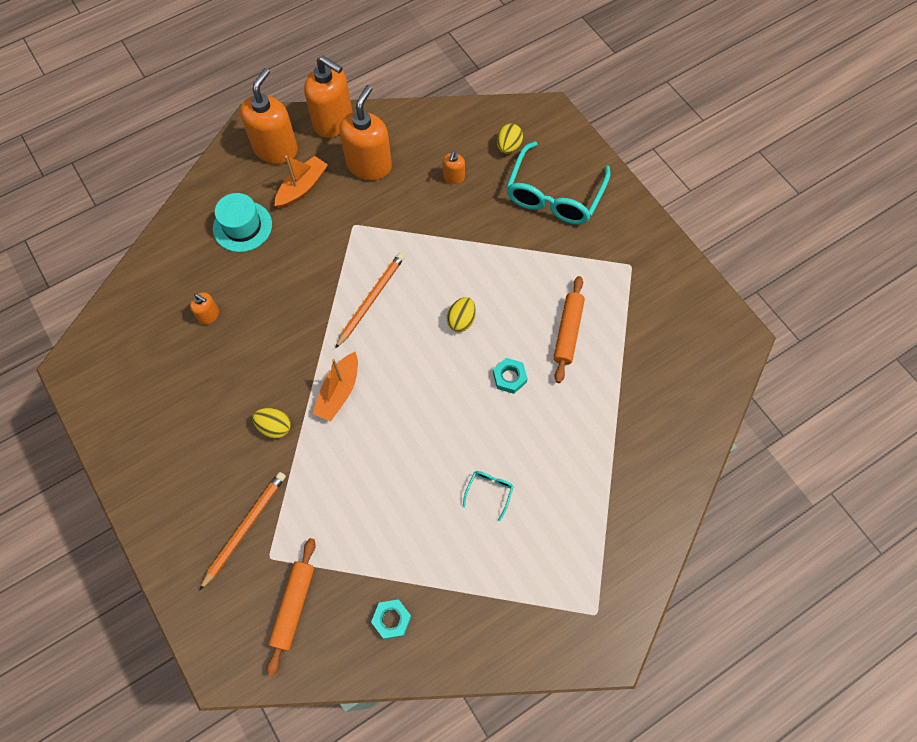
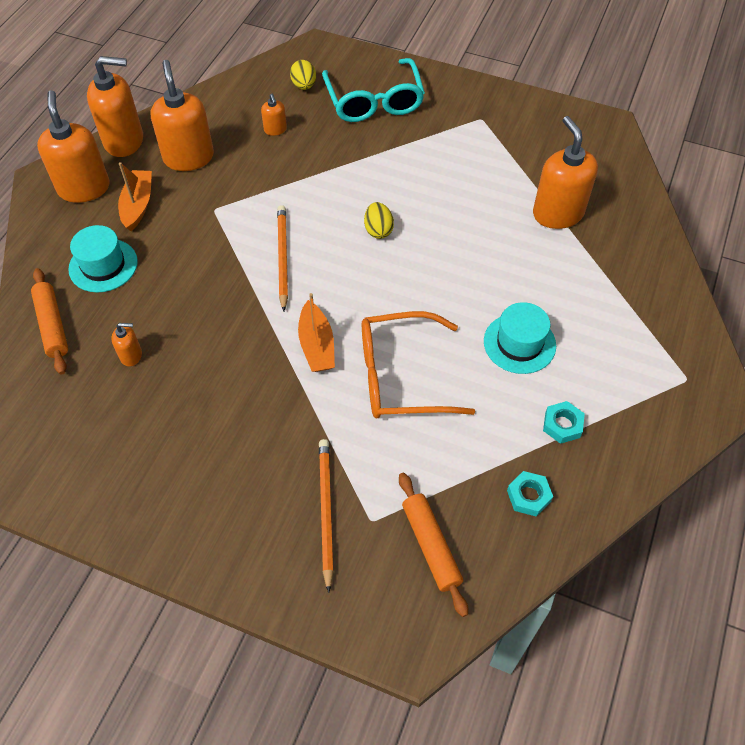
camera: 35 degrees left, 10 degrees down
yellow egg [252,408,291,438] -> none
turquoise glasses [463,471,514,521] -> turquoise hat [484,302,556,374]
turquoise nut [493,358,528,394] -> turquoise nut moved to [543,401,585,444]
orange rolling pin [553,276,585,383] -> orange rolling pin moved to [31,268,68,375]
none -> orange glasses [362,311,475,419]
none -> orange soap dispenser [533,116,598,229]

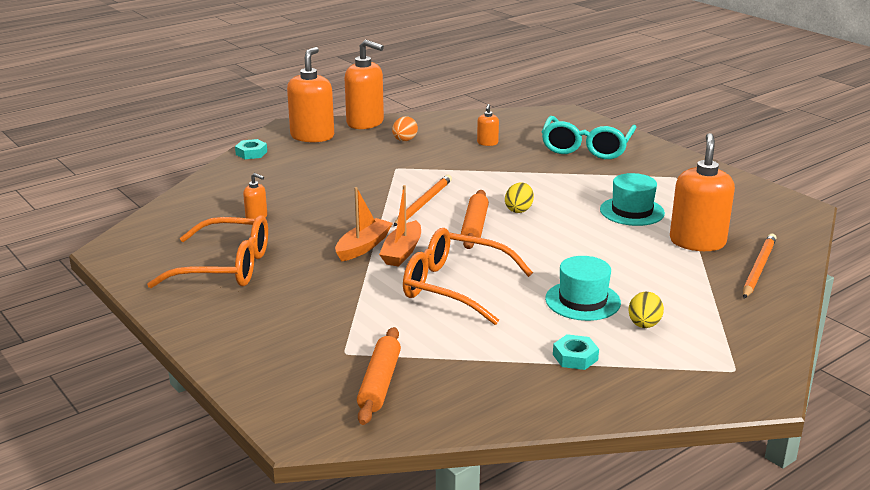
camera: 30 degrees right, 30 degrees down
orange rolling pin [31,268,68,375] -> orange rolling pin moved to [461,190,489,249]
turquoise hat [68,225,138,292] -> turquoise hat moved to [600,173,665,226]
orange boat [118,162,152,231] -> orange boat moved to [335,187,393,262]
orange soap dispenser [151,60,214,171] -> orange egg [392,117,418,141]
yellow egg [290,60,316,90] -> yellow egg moved to [628,292,664,328]
orange pencil [319,439,334,593] -> orange pencil moved to [743,234,777,298]
turquoise nut [507,471,553,517] -> turquoise nut moved to [235,139,267,159]
none -> orange glasses [147,215,268,288]

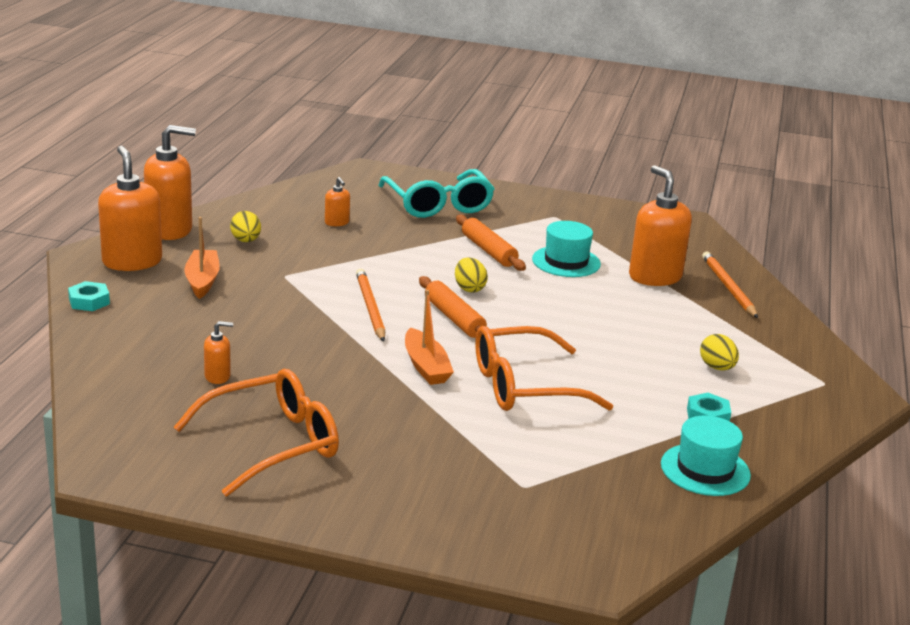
camera: 40 degrees left, 0 degrees up
orange boat [335,187,393,262] -> orange boat moved to [184,217,220,299]
orange rolling pin [357,327,401,425] -> orange rolling pin moved to [456,215,526,271]
orange egg [392,117,418,141] -> yellow egg [230,211,261,242]
turquoise hat [545,256,621,321] -> turquoise hat moved to [661,416,751,496]

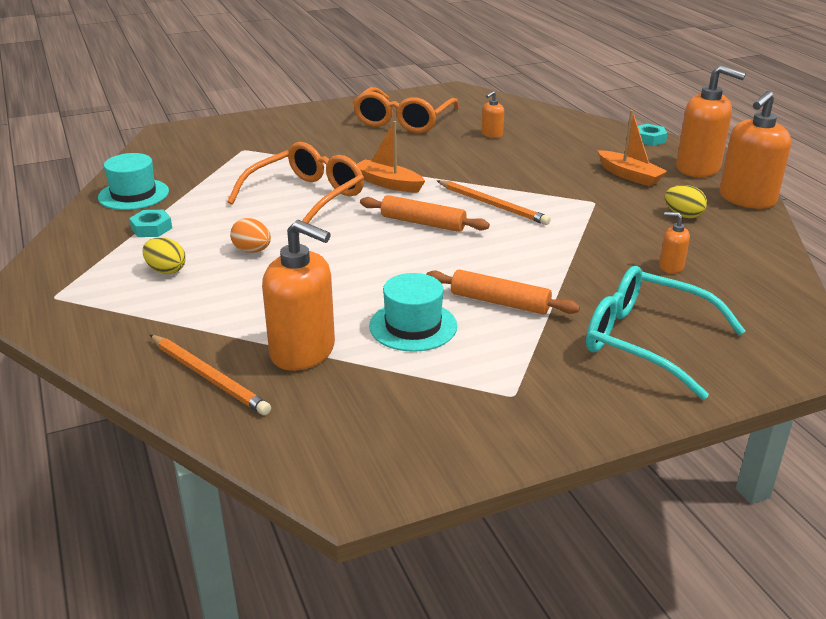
camera: 145 degrees right, 5 degrees up
yellow egg [455,258,488,293] -> none
none -> orange egg [230,218,271,253]

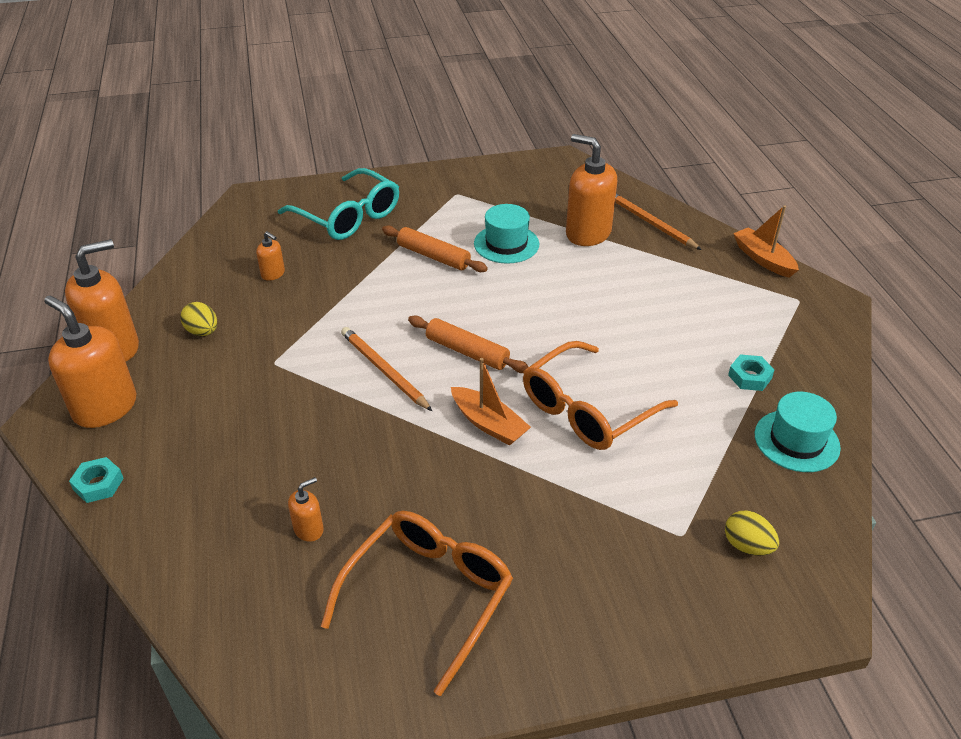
camera: 170 degrees left, 10 degrees up
yellow egg [143,237,186,274] -> yellow egg moved to [725,511,779,556]
orange egg [230,218,271,253] -> none
orange boat [598,110,668,186] -> orange boat moved to [733,205,799,278]

